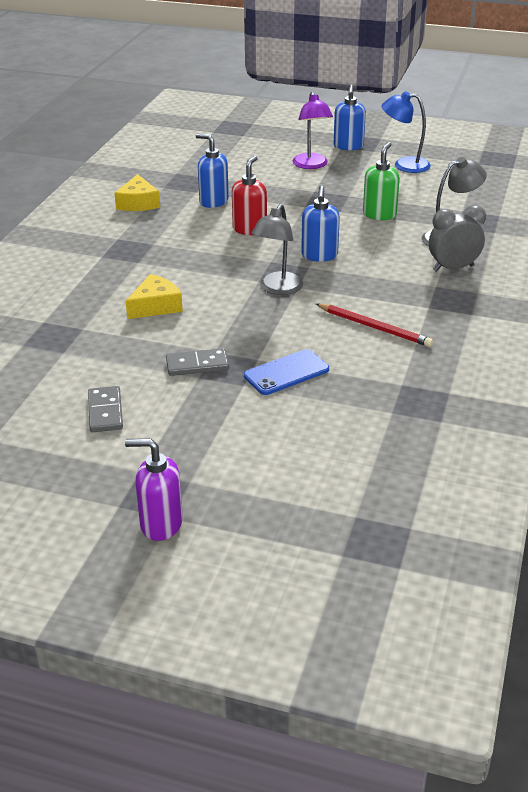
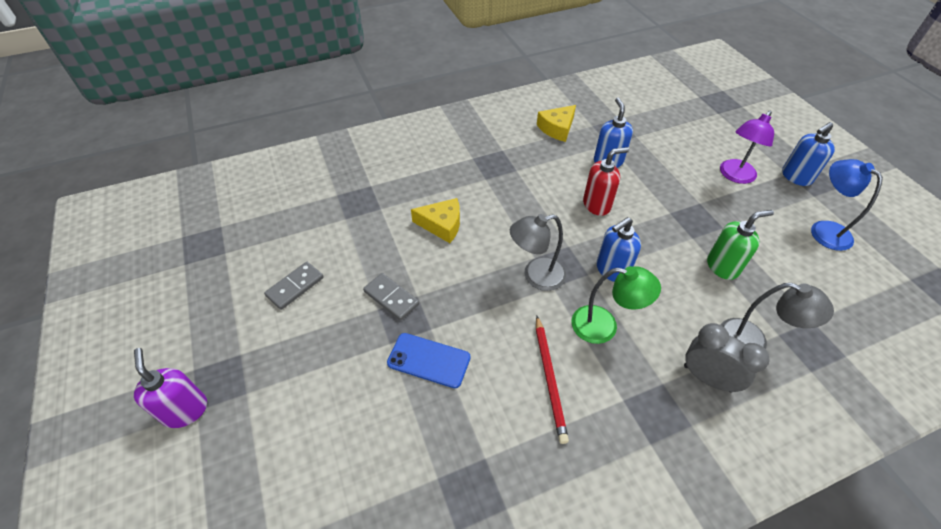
camera: 50 degrees right, 15 degrees up
none -> green lamp [572,266,661,344]

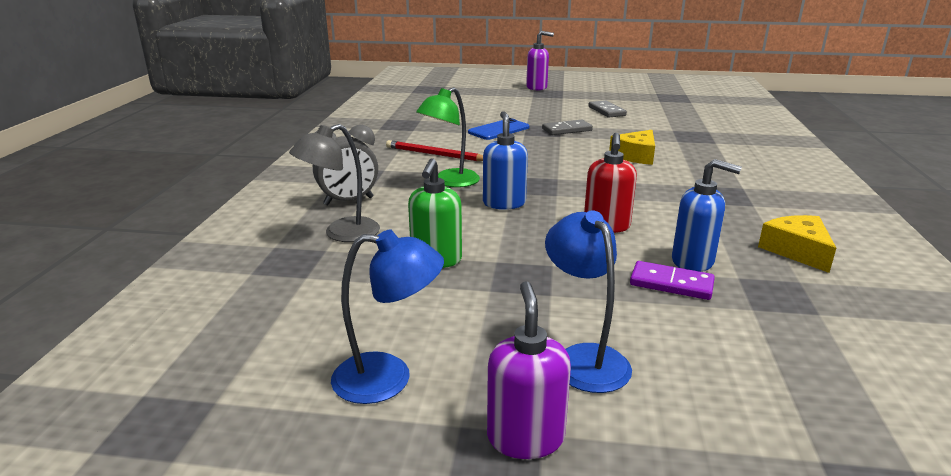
camera: 120 degrees right, 25 degrees down
grey lamp [510,214,566,291] -> none
purple lamp [720,111,774,184] -> blue lamp [545,210,632,393]
blue soap dispenser [782,122,835,186] -> purple soap dispenser [487,281,571,459]
none -> purple domino [630,261,715,300]

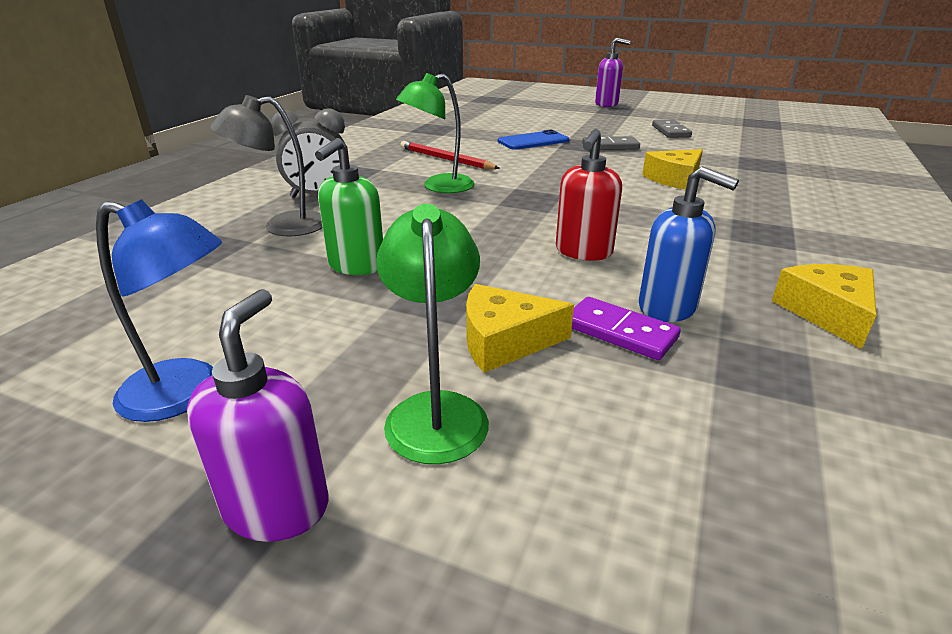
camera: 15 degrees right, 5 degrees up
blue soap dispenser [483,111,528,210] -> none
blue lamp [545,210,632,393] -> green lamp [376,204,489,464]
none -> yellow cheese [466,284,574,373]

